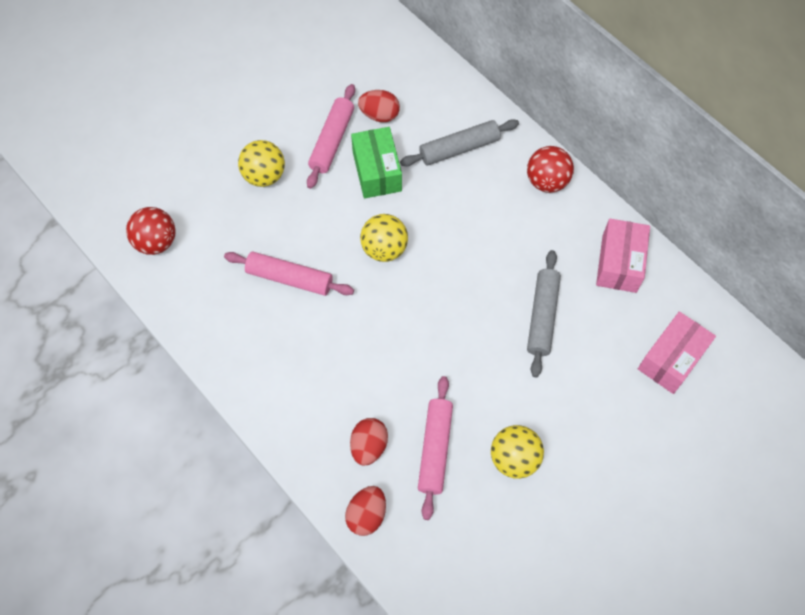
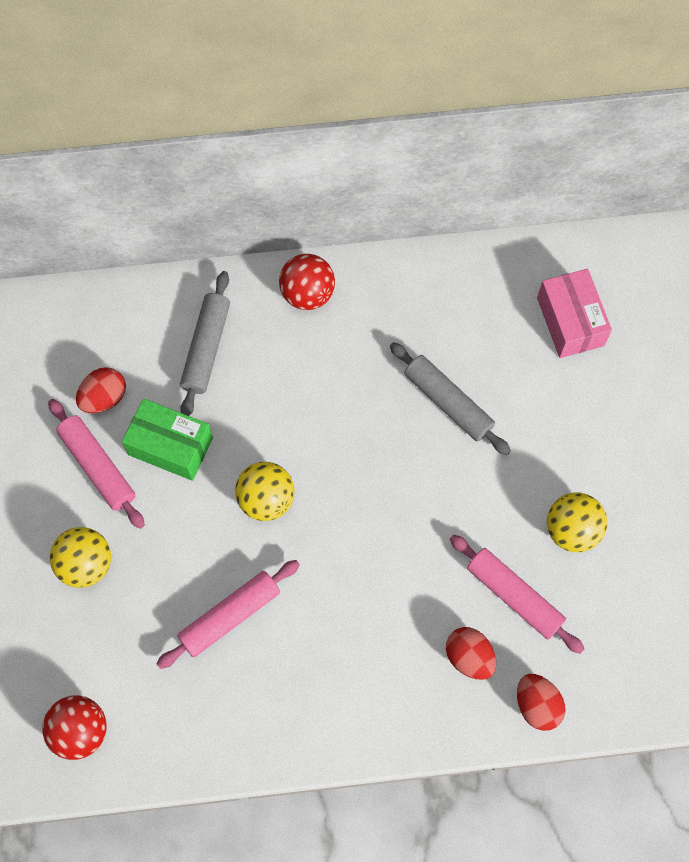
camera: 55 degrees left, 5 degrees up
pink box [596,219,650,293] -> none

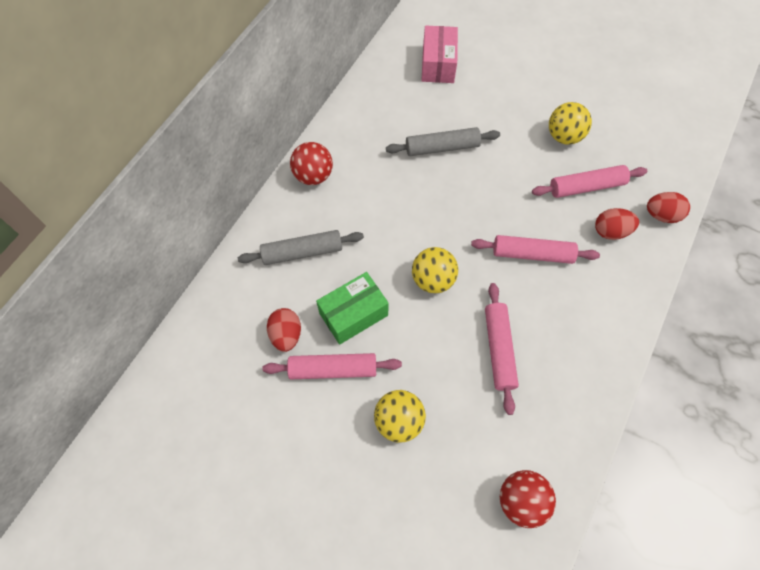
camera: 55 degrees left, 5 degrees down
grey rolling pin [180,271,230,416] -> grey rolling pin turned 60 degrees counterclockwise [238,230,364,265]
pink box [537,269,612,358] -> pink box turned 75 degrees clockwise [421,26,458,83]
none -> pink rolling pin [471,235,600,264]

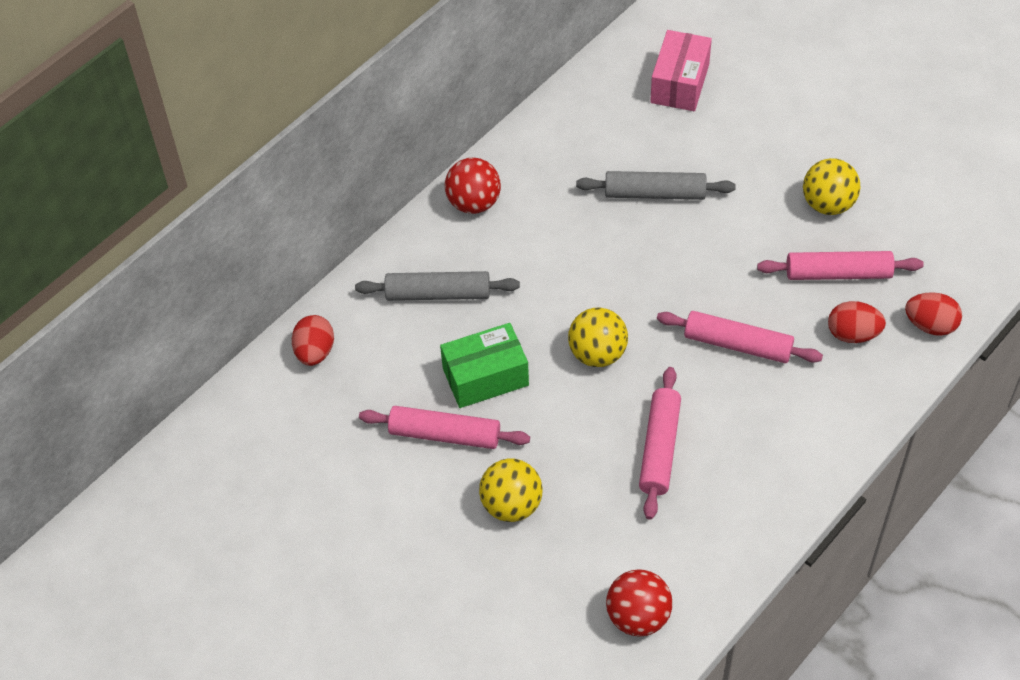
camera: 15 degrees right, 10 degrees down
red egg [267,308,301,352] -> red egg moved to [292,315,334,366]

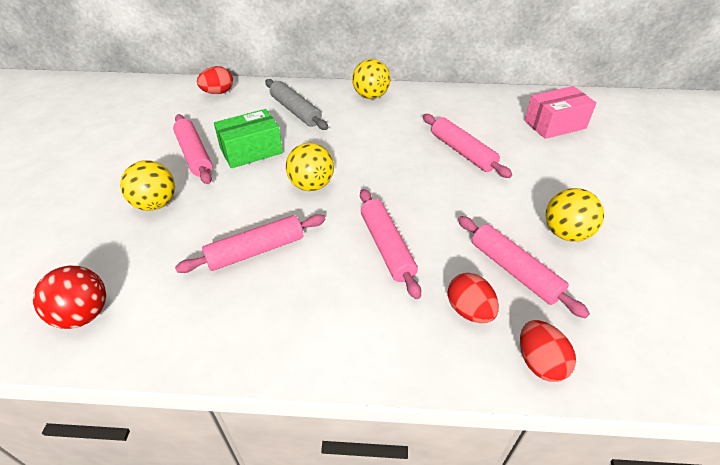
camera: 50 degrees right, 10 degrees down
green box [440,323,529,408] -> green box turned 60 degrees counterclockwise [214,109,283,168]
red ball [445,158,501,214] -> yellow ball [352,59,390,99]
grey rolling pin [576,171,736,200] -> pink rolling pin [423,114,512,178]

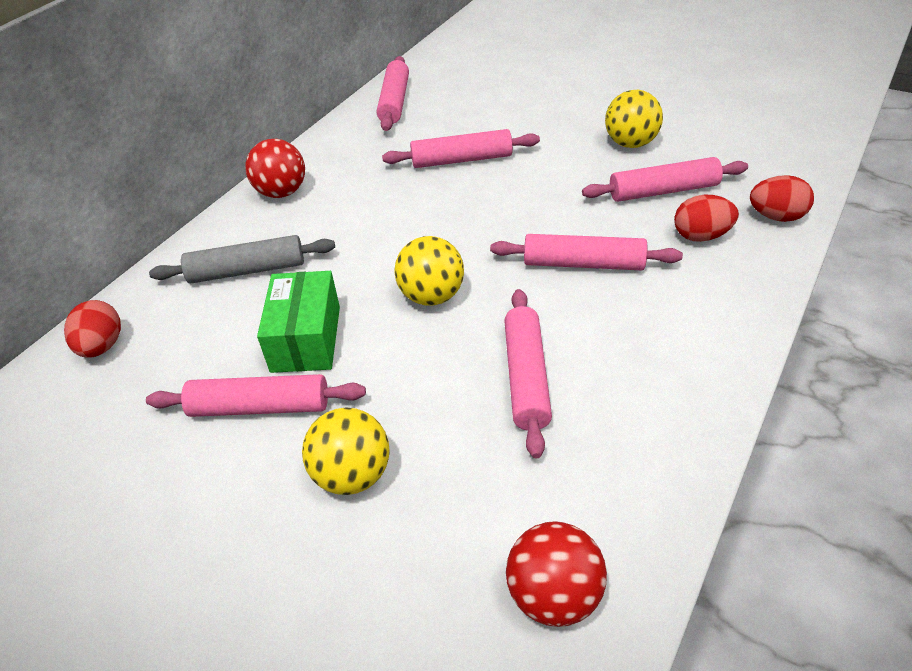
camera: 60 degrees left, 0 degrees up
yellow ball [352,59,390,99] -> red ball [245,139,305,198]
pink box [524,86,597,139] -> none
none -> pink rolling pin [377,56,409,131]

